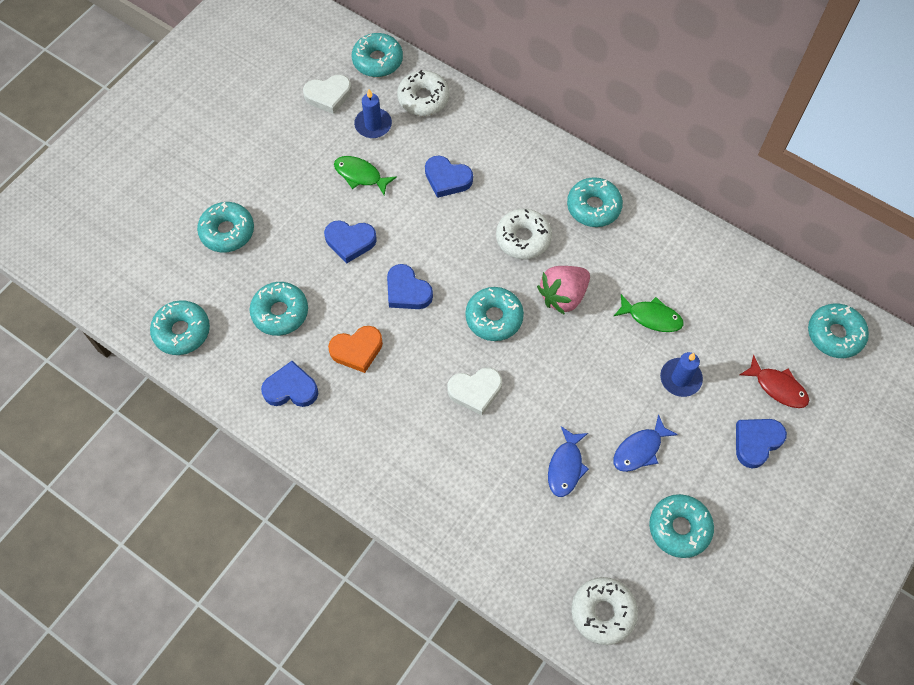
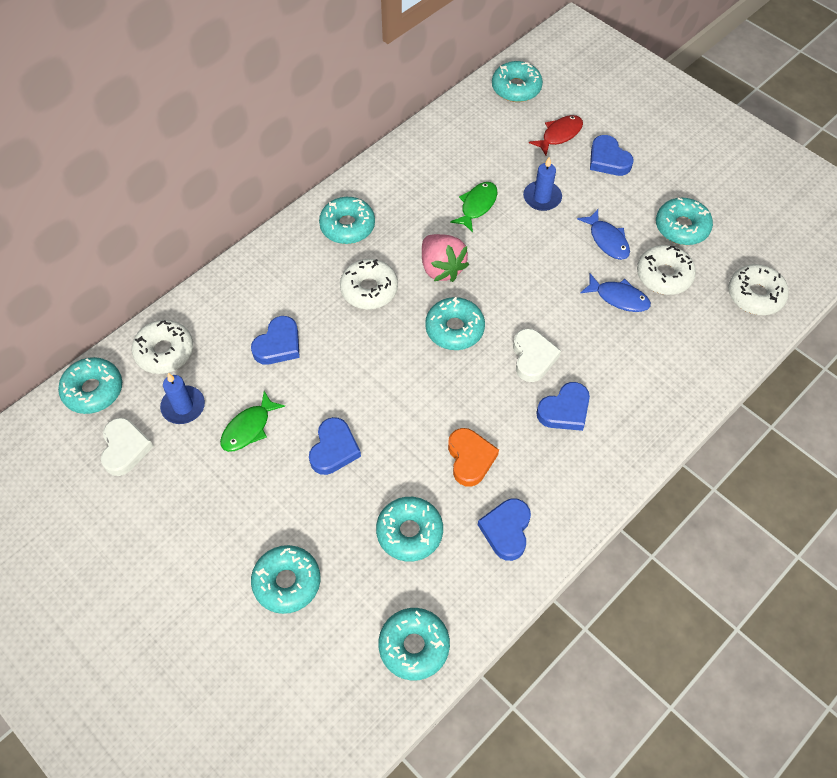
camera: 80 degrees left, 5 degrees down
blue heart [387,264,433,309] -> blue heart moved to [536,382,590,431]
none -> white donut [637,245,696,295]

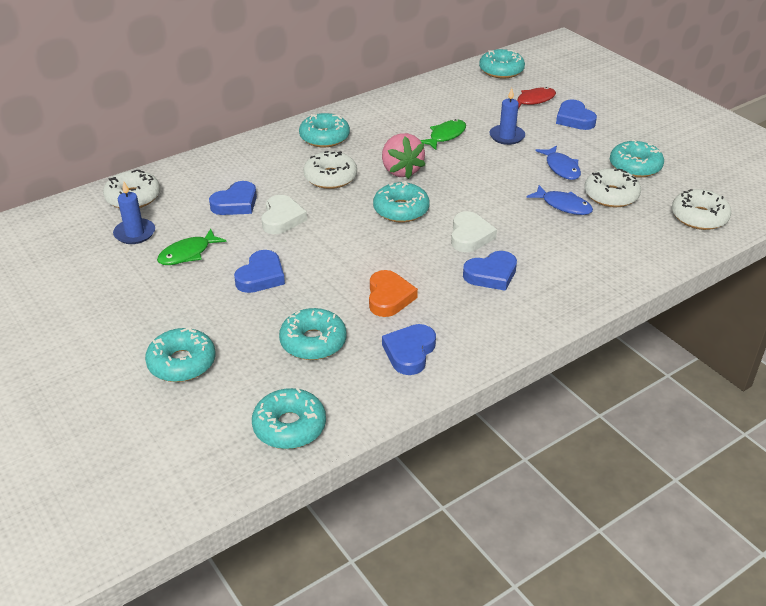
camera: 10 degrees right, 20 degrees down
turquoise donut [58,357,122,414] -> none
white heart [101,418,154,476] -> white heart moved to [261,195,307,234]

